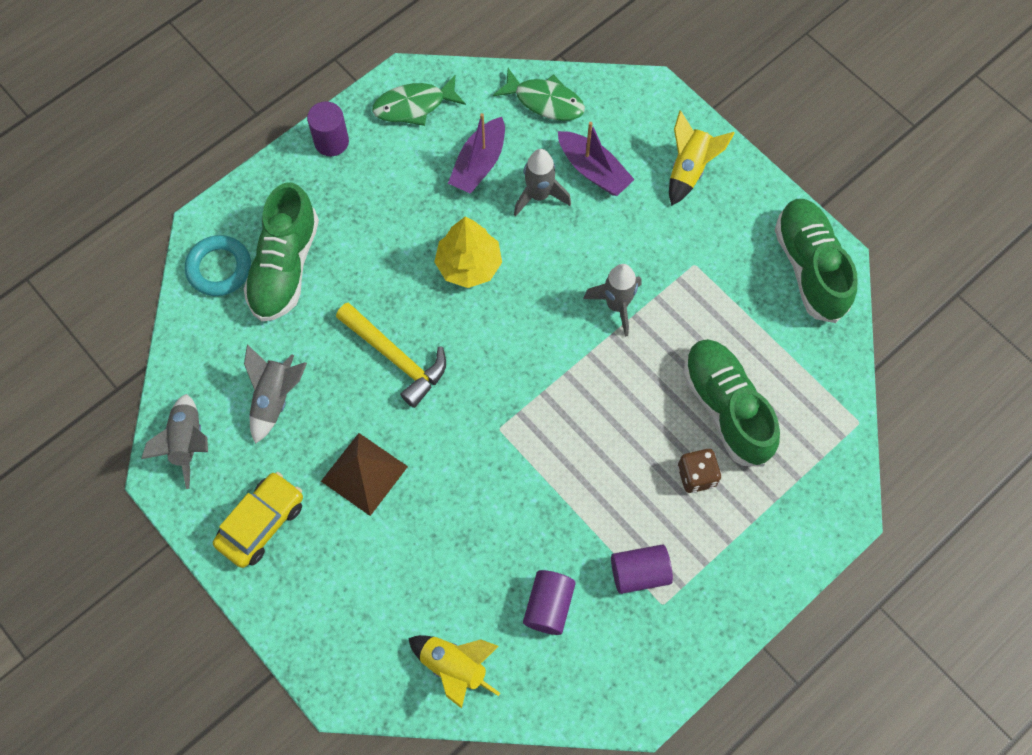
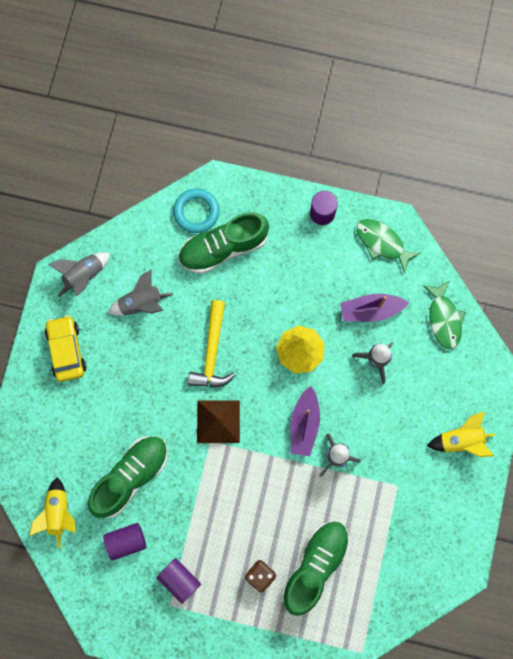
camera: 55 degrees right, 10 degrees up
yellow car [213,472,303,568] -> yellow car turned 105 degrees counterclockwise [45,315,86,382]
brown pyramid [321,433,408,516] -> brown pyramid moved to [197,401,240,443]
purple boat [558,122,635,196] -> purple boat moved to [291,386,320,456]
green shoe [775,199,858,323] -> green shoe moved to [88,436,168,518]

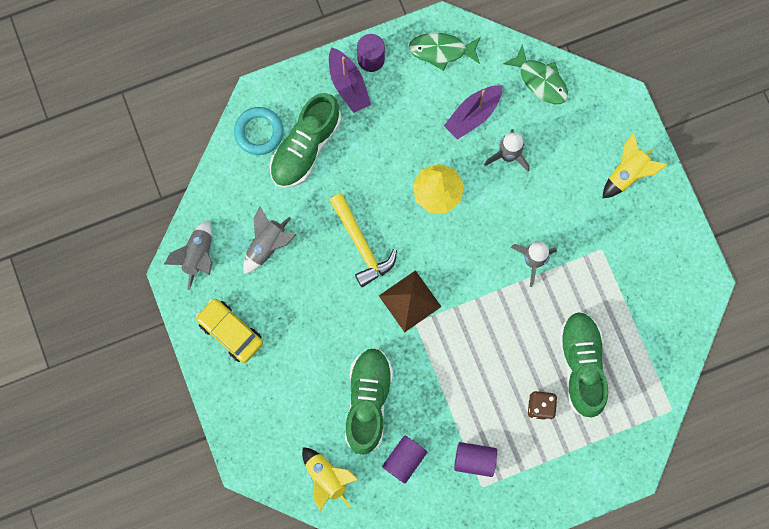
camera: 35 degrees left, 0 degrees up
purple boat [291,386,320,456] -> purple boat moved to [329,47,371,113]

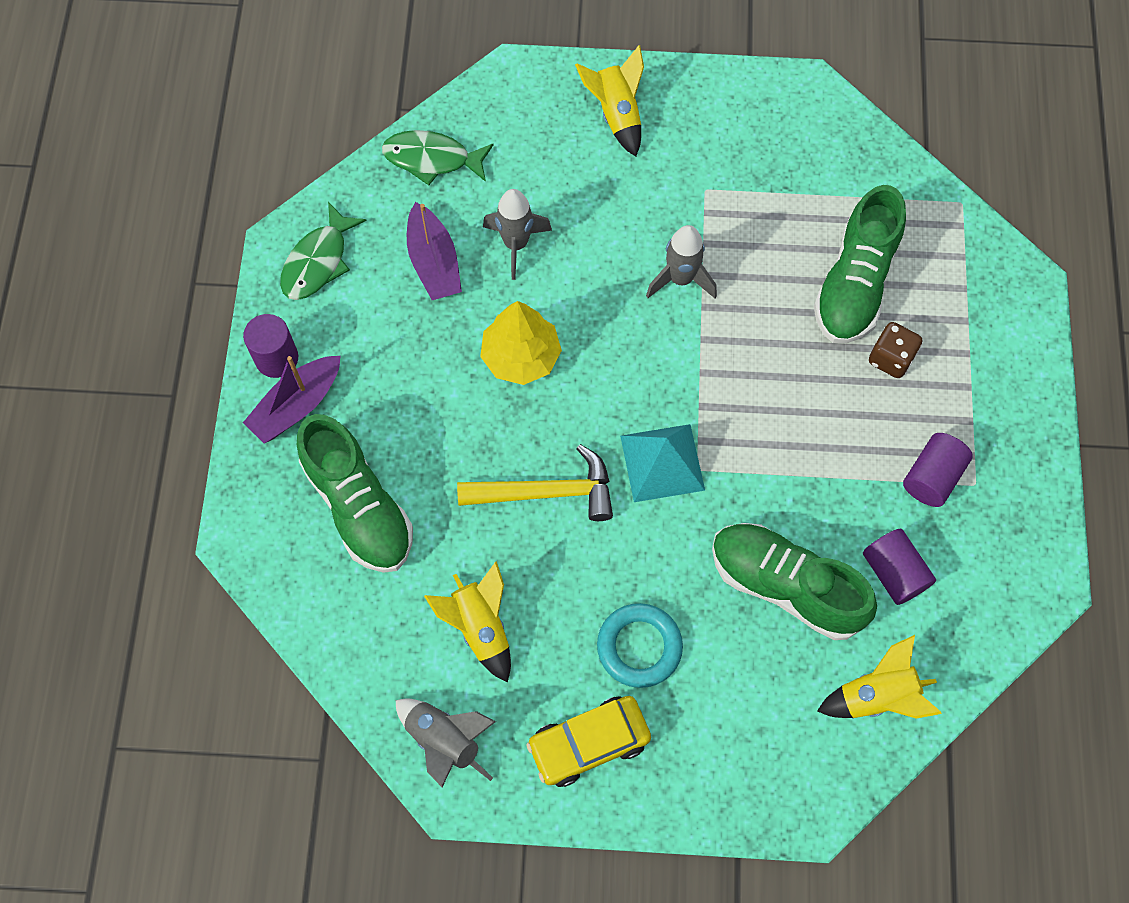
camera: 65 degrees left, 10 degrees down
turquoise ring [234,107,284,155] -> turquoise ring moved to [597,603,683,688]
grey rocket [243,207,297,274] -> yellow rocket [424,561,511,682]
purple boat [329,47,371,113] -> purple boat turned 135 degrees clockwise [243,356,340,443]
brown pyramid [379,270,441,332] -> turquoise pyramid [620,424,705,502]
green fish [503,44,568,104] -> green fish turned 150 degrees counterclockwise [382,130,494,185]
green shoe [559,312,608,418] -> green shoe turned 90 degrees counterclockwise [814,185,906,343]

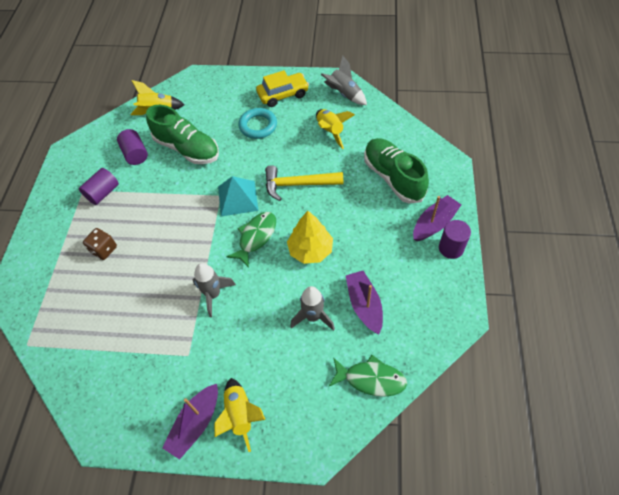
camera: 175 degrees left, 10 degrees down
green fish [280,202,367,300] -> green fish moved to [226,212,276,268]
green shoe [814,185,906,343] -> none
none -> purple boat [162,384,218,459]

